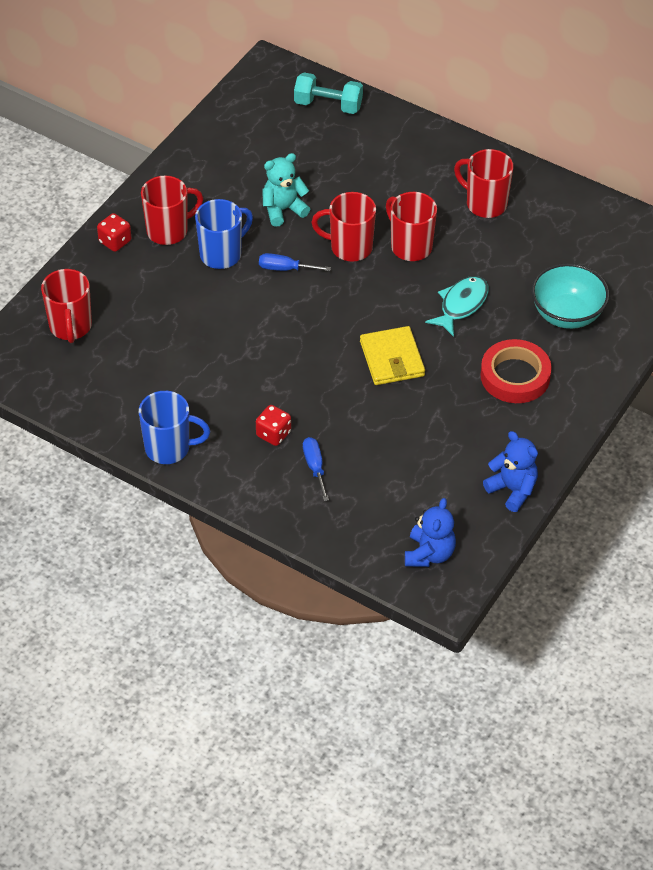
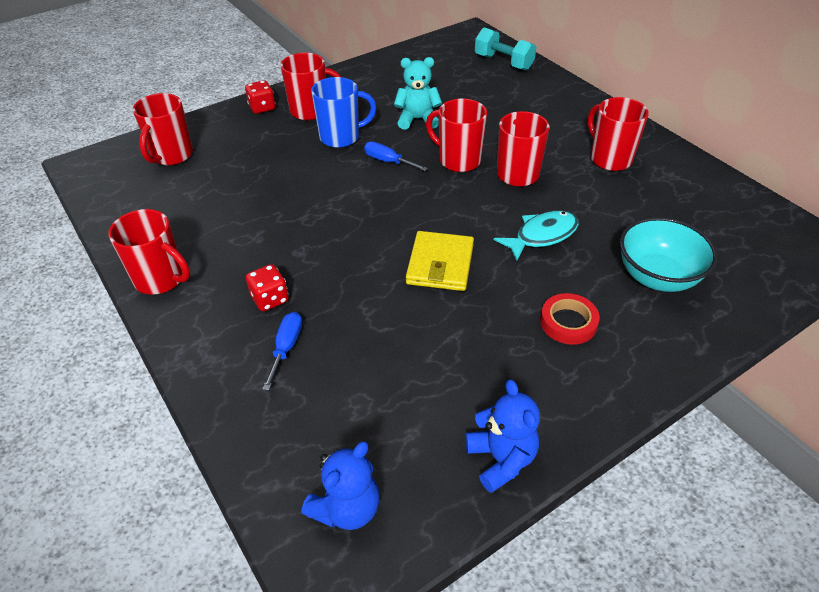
camera: 25 degrees right, 5 degrees down
blue mug [139,391,210,464] -> red mug [109,209,190,295]
red tape [480,339,552,403] -> red tape [540,293,600,345], size x0.66

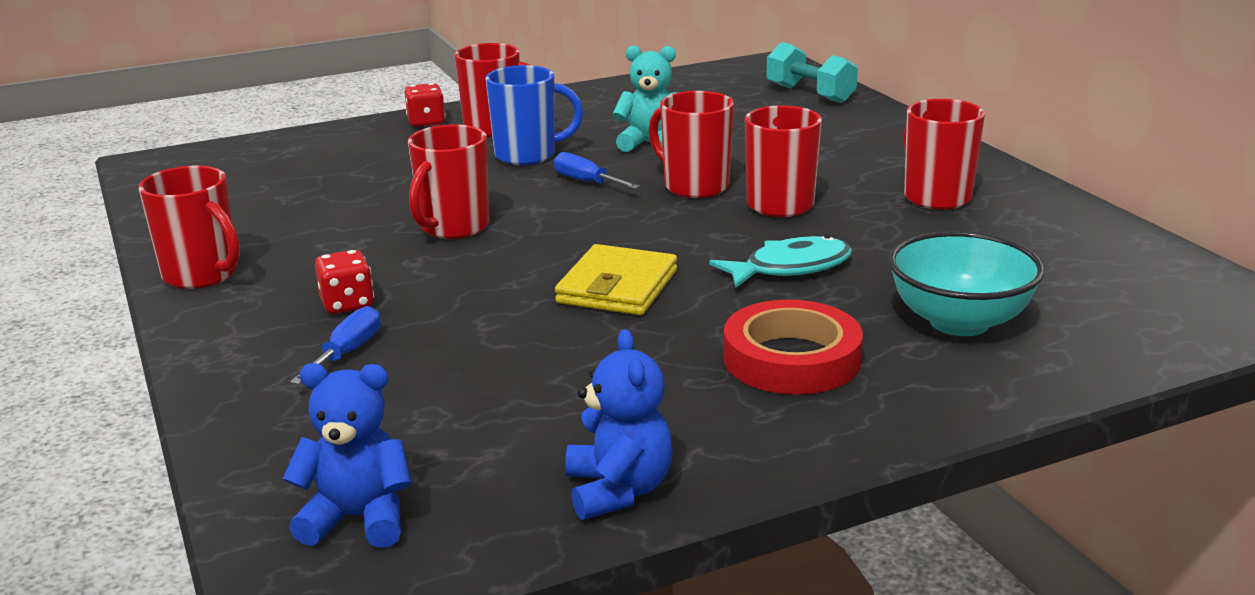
camera: 10 degrees right, 20 degrees down
red mug [133,93,193,166] -> red mug moved to [408,124,489,239]
blue teddy bear [301,441,380,530] -> blue teddy bear turned 135 degrees counterclockwise [283,363,412,548]
red tape [540,293,600,345] -> red tape [723,299,863,395], size x1.51

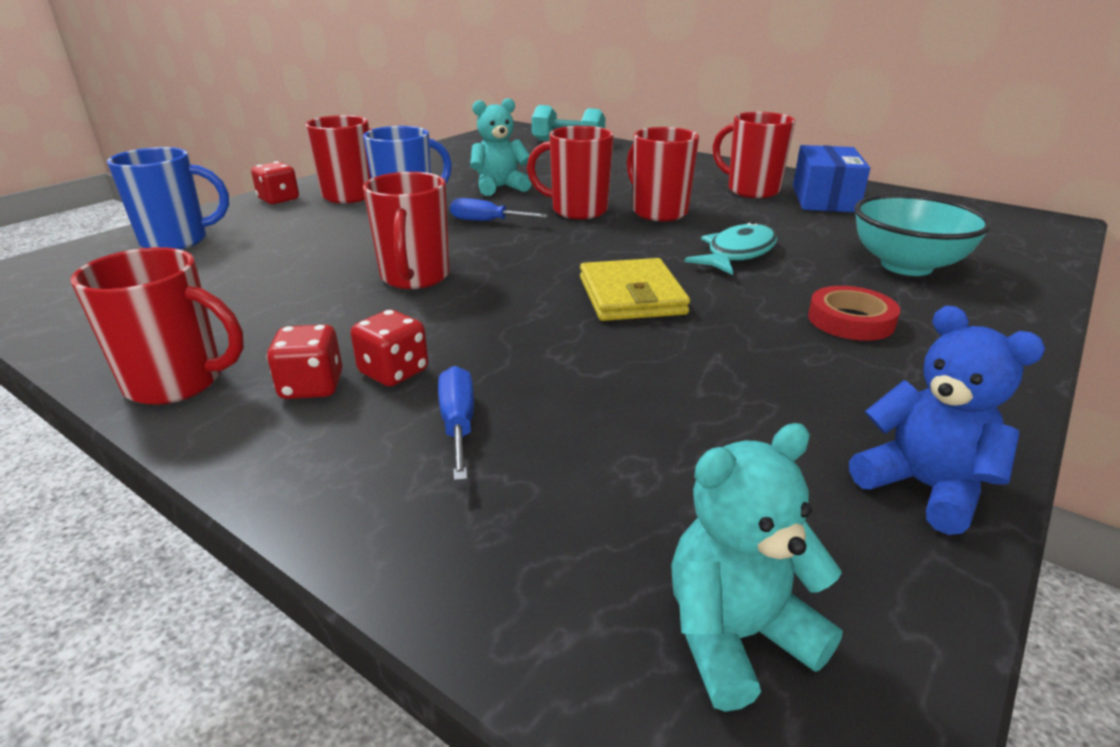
camera: 30 degrees left, 5 degrees up
blue teddy bear [283,363,412,548] -> turquoise teddy bear [671,423,843,712]
red tape [723,299,863,395] -> red tape [808,286,900,341], size x0.66
none -> blue mug [107,147,229,250]
none -> red dice [266,324,342,399]
none -> blue box [793,145,870,212]

